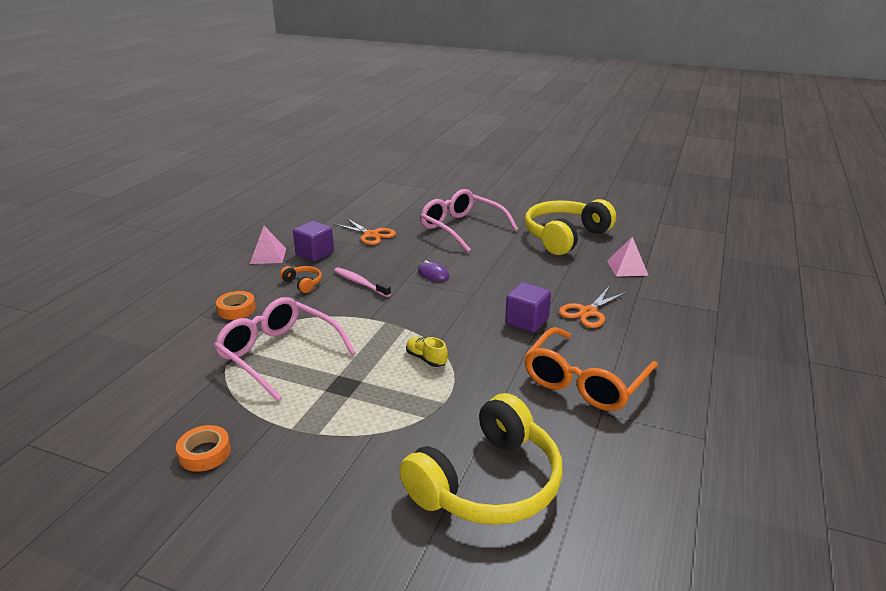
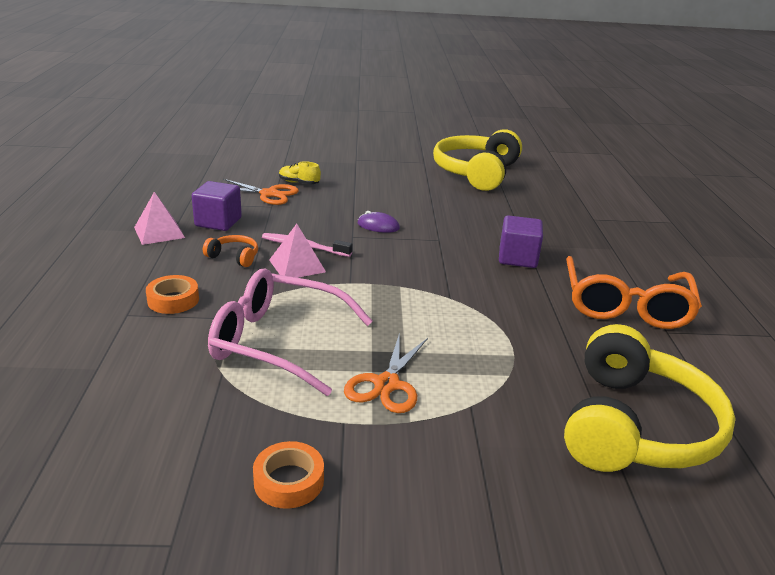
camera: 25 degrees left, 0 degrees up
yellow shoe [406,337,448,367] -> yellow shoe moved to [279,161,321,184]
pink glasses [420,189,518,252] -> none
orange scissors [559,287,627,328] -> orange scissors moved to [344,332,428,413]
pink pyramid [607,237,649,277] -> pink pyramid moved to [269,224,326,278]

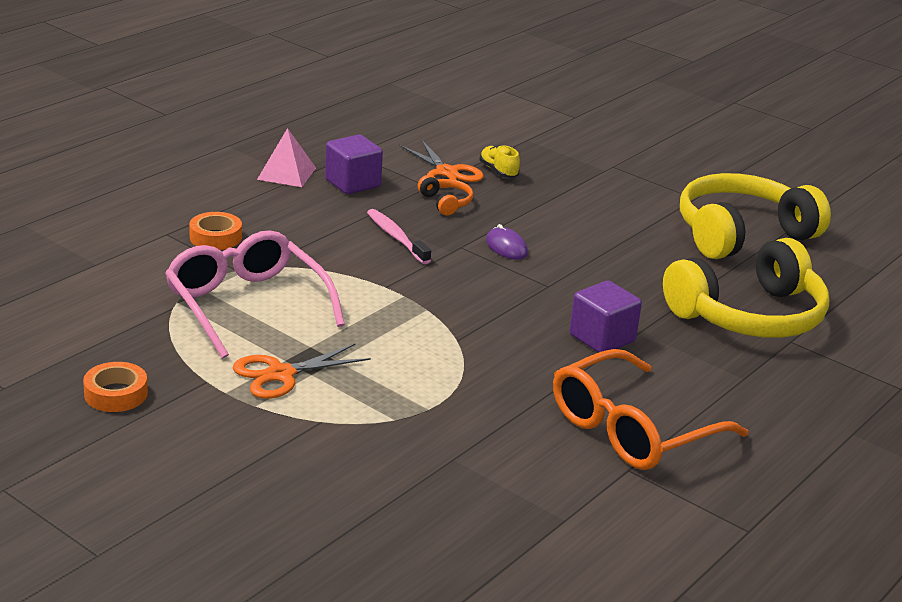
camera: 40 degrees right, 0 degrees up
orange headphones [203,235,258,267] -> orange headphones moved to [418,175,473,215]
pink pyramid [269,224,326,278] -> none
yellow headphones [564,324,736,472] -> yellow headphones moved to [663,238,829,338]

